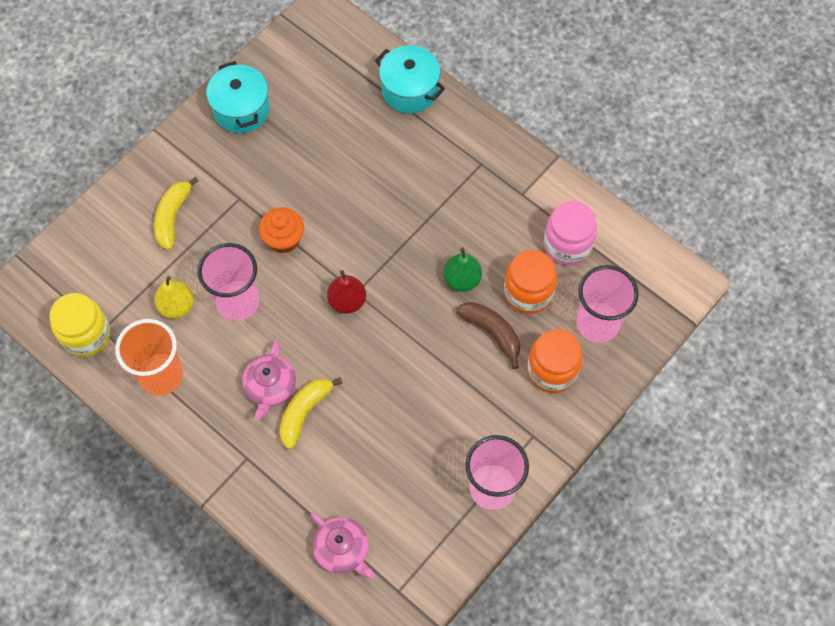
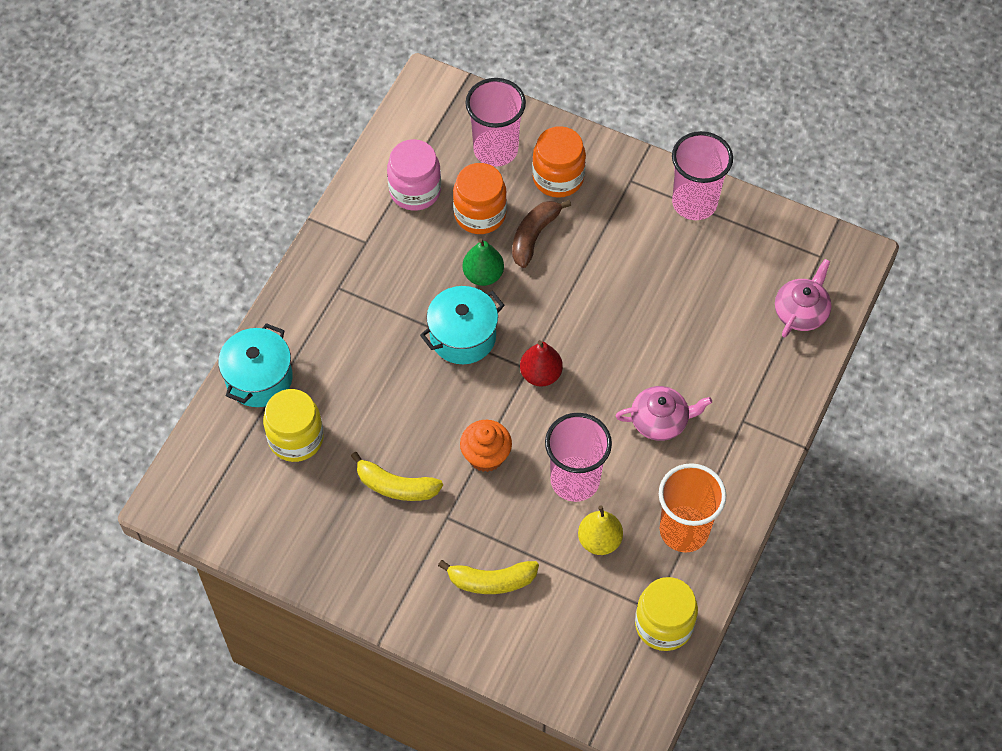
camera: 105 degrees left, 5 degrees down
turquoise pot [206,61,270,133] -> turquoise pot moved to [420,286,505,364]
yellow banana [279,378,342,449] -> yellow banana moved to [351,452,443,501]
none -> yellow jar [263,389,324,462]

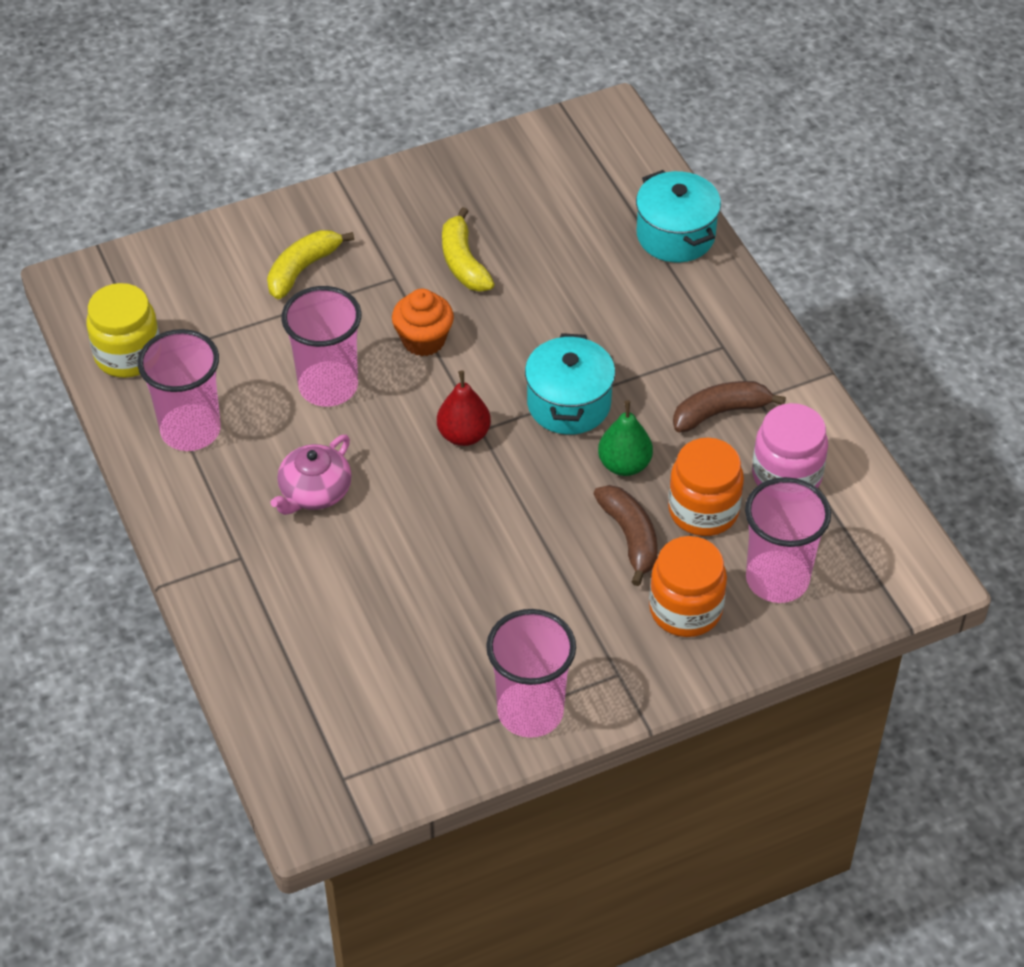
camera: 130 degrees right, 10 degrees down
yellow jar [263,389,324,462] -> none
yellow banana [351,452,443,501] -> yellow banana turned 75 degrees counterclockwise [442,207,494,292]
yellow pear [578,505,623,555] -> none
orange cup [659,463,726,552] -> pink cup [138,329,221,451]
pink teapot [775,259,832,338] -> none
none -> brown banana [673,381,786,432]

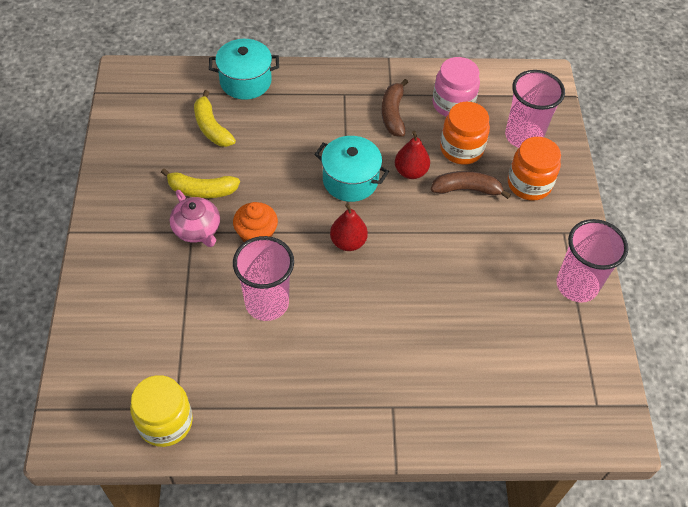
camera: 70 degrees left, 5 degrees up
pink cup [138,329,221,451] -> none
yellow banana [267,230,354,299] -> yellow banana moved to [194,90,236,147]
pink teapot [271,435,352,515] -> pink teapot moved to [170,190,220,247]
green pear [598,400,653,476] -> red pear [395,131,430,179]

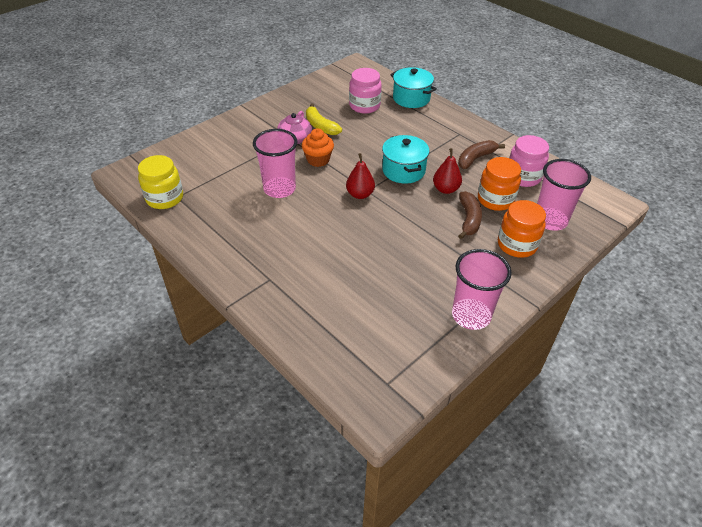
camera: 50 degrees right, 10 degrees down
yellow banana [194,90,236,147] -> pink jar [349,68,382,114]
brown banana [431,171,511,199] -> brown banana turned 45 degrees clockwise [458,191,482,239]

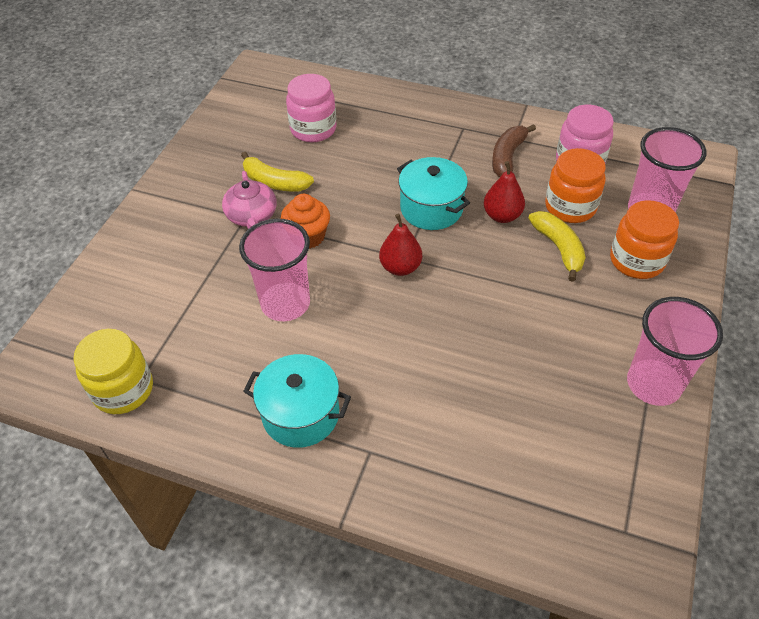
camera: 25 degrees left, 5 degrees up
turquoise pot [390,67,437,108] -> turquoise pot moved to [243,354,351,448]
brown banana [458,191,482,239] -> yellow banana [528,211,586,282]

